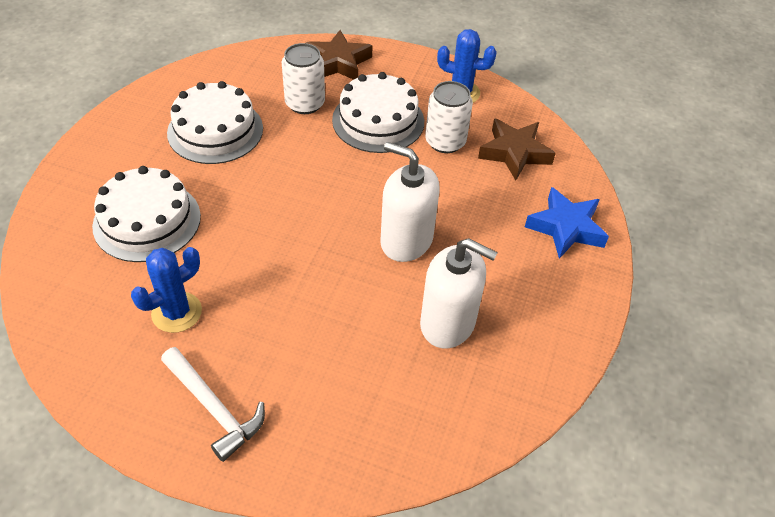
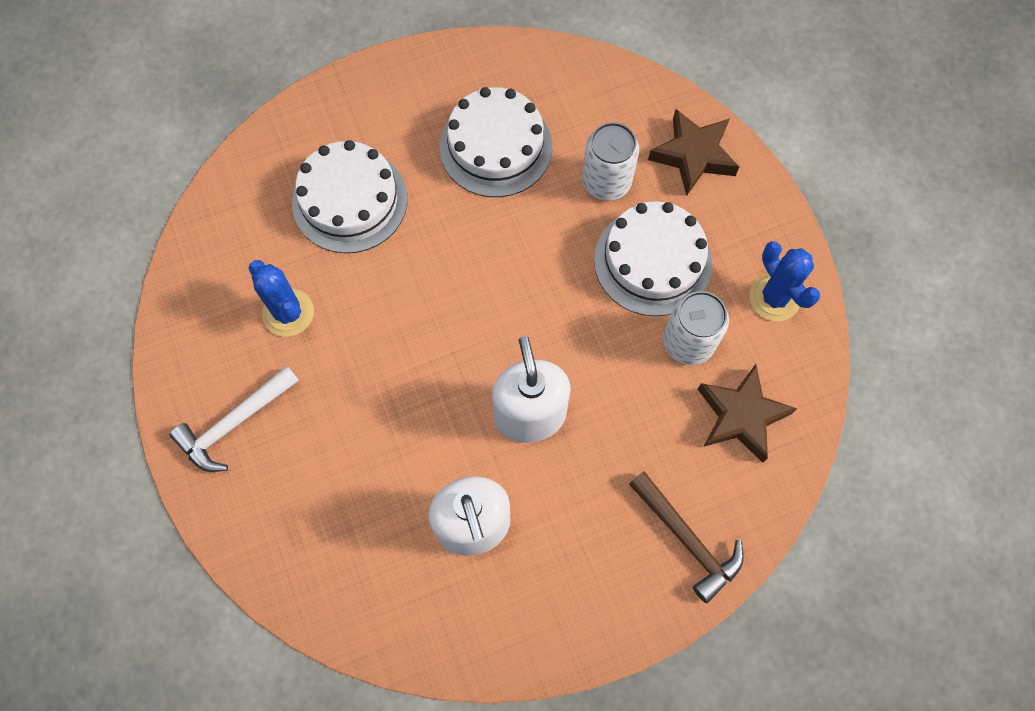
camera: 50 degrees right, 20 degrees up
blue cactus [131,247,202,333] -> blue cactus turned 45 degrees clockwise [249,260,314,337]
white hammer [161,347,265,462] -> white hammer turned 45 degrees clockwise [170,366,299,472]
blue star [525,187,609,259] -> brown hammer [629,471,744,603]

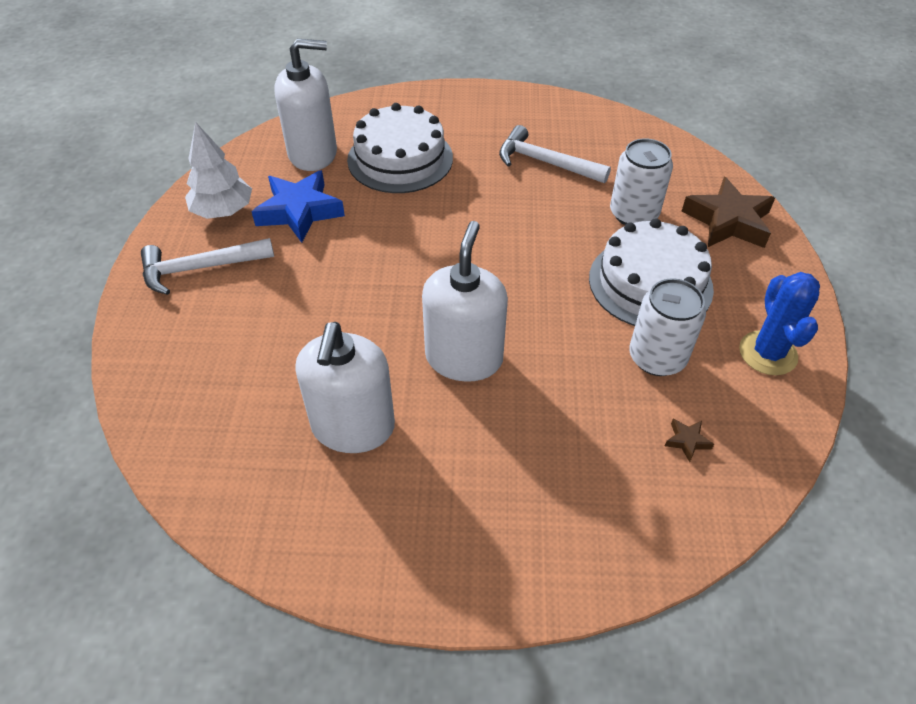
camera: 25 degrees right, 20 degrees down
blue cactus [249,260,314,337] -> blue star [251,170,345,243]
white cake [440,87,552,197] -> white hammer [499,125,611,183]
brown hammer [629,471,744,603] -> none
brown star [698,364,797,463] -> brown star [665,419,714,462], size x0.41
none -> white tree [185,122,252,219]
none -> white soap dispenser [274,38,337,171]

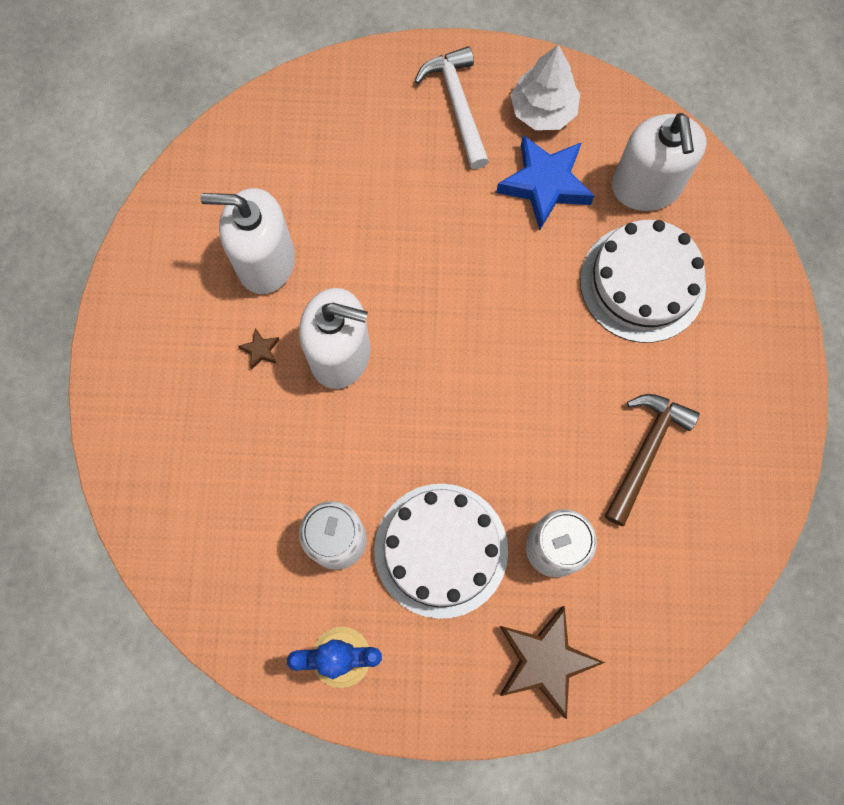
camera: 90 degrees right, 25 degrees up
white hammer [499,125,611,183] -> brown hammer [605,394,700,526]
brown star [665,419,714,462] -> brown star moved to [238,328,280,369]

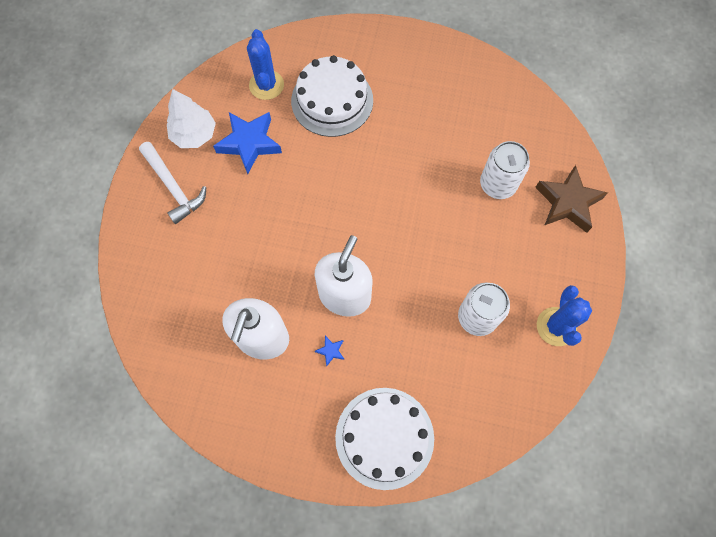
camera: 80 degrees left, 5 degrees down
brown star [238,328,280,369] -> blue star [315,336,344,366]
white cake [374,484,508,619] -> white cake moved to [335,388,434,490]
white hammer [415,46,489,169] -> white hammer turned 120 degrees counterclockwise [139,142,206,224]
brown hammer [605,394,700,526] -> none
white soap dispenser [612,113,707,211] -> blue cactus [247,29,284,100]

